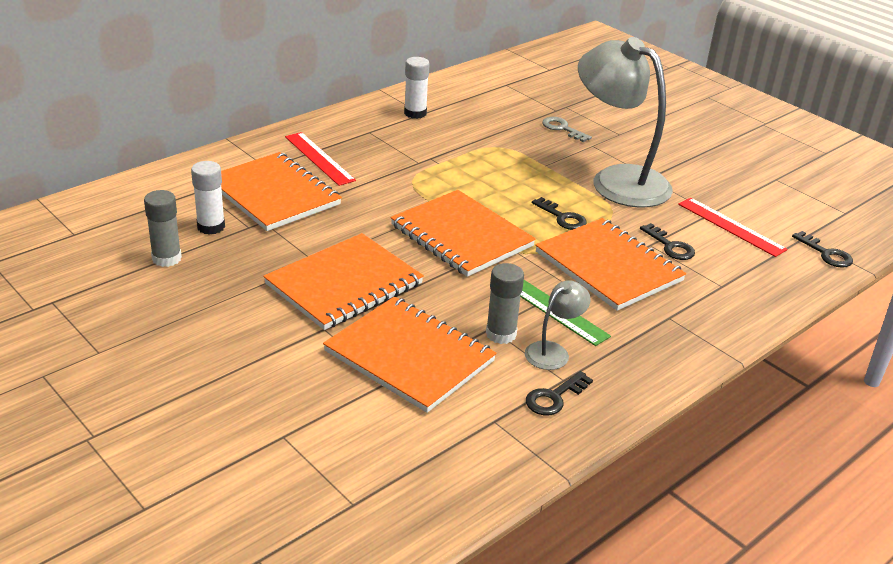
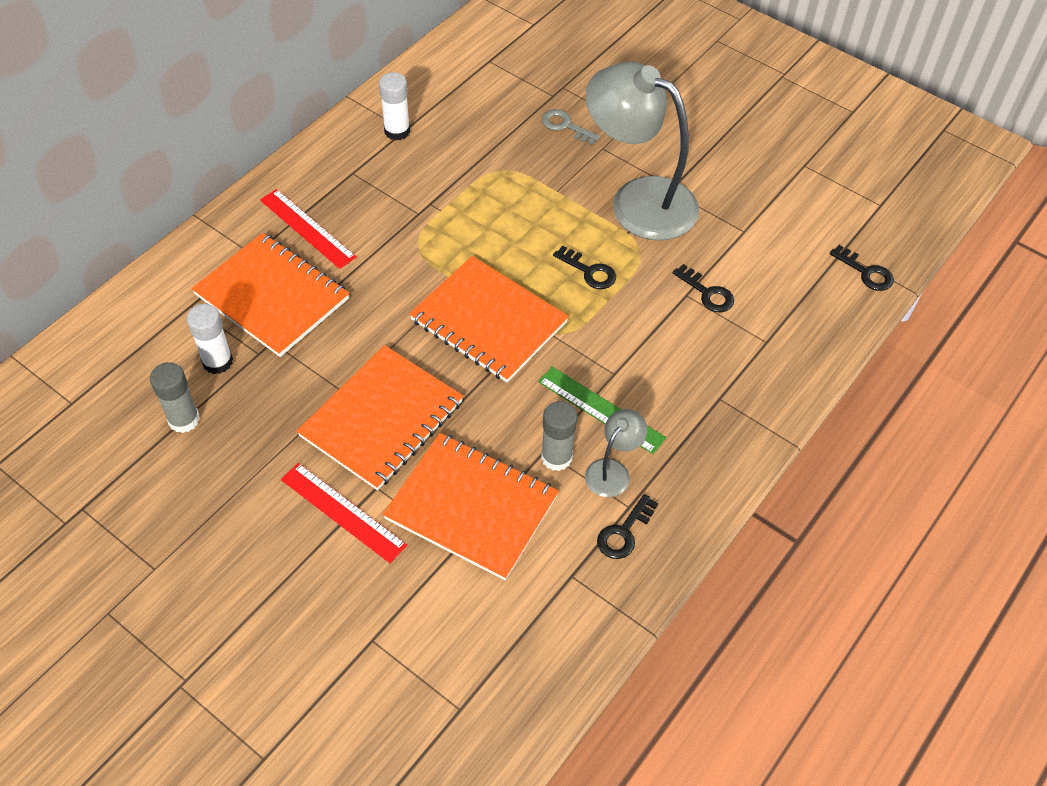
camera: 10 degrees left, 20 degrees up
orange notebook [535,218,686,311] -> none
red ruler [678,198,788,257] -> red ruler moved to [281,463,407,563]

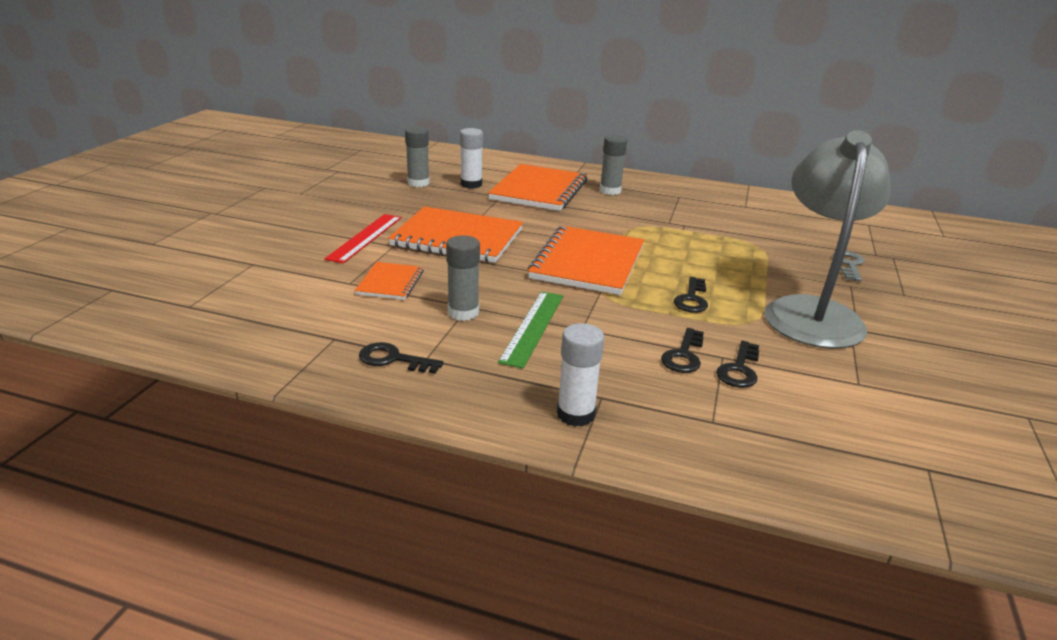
camera: 70 degrees right, 25 degrees down
red ruler [260,189,356,269] -> grey glue stick [600,135,627,195]
white glue stick [379,72,410,141] -> white glue stick moved to [557,323,604,427]
orange notebook [383,433,559,580] -> orange notebook [355,262,424,300], size x0.51
grey lamp [585,409,647,497] -> none
black key [830,245,894,291] -> black key moved to [661,328,704,373]

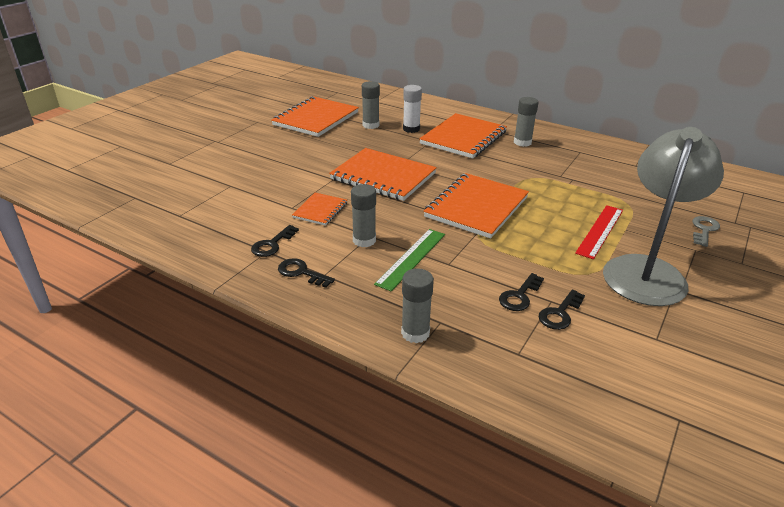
camera: 15 degrees right, 5 degrees up
red ruler [324,214,401,264] -> red ruler moved to [575,205,623,259]
white glue stick [557,323,604,427] -> grey glue stick [401,268,434,343]
black key [674,277,708,313] -> black key moved to [251,225,299,257]
none -> orange notebook [271,96,359,137]

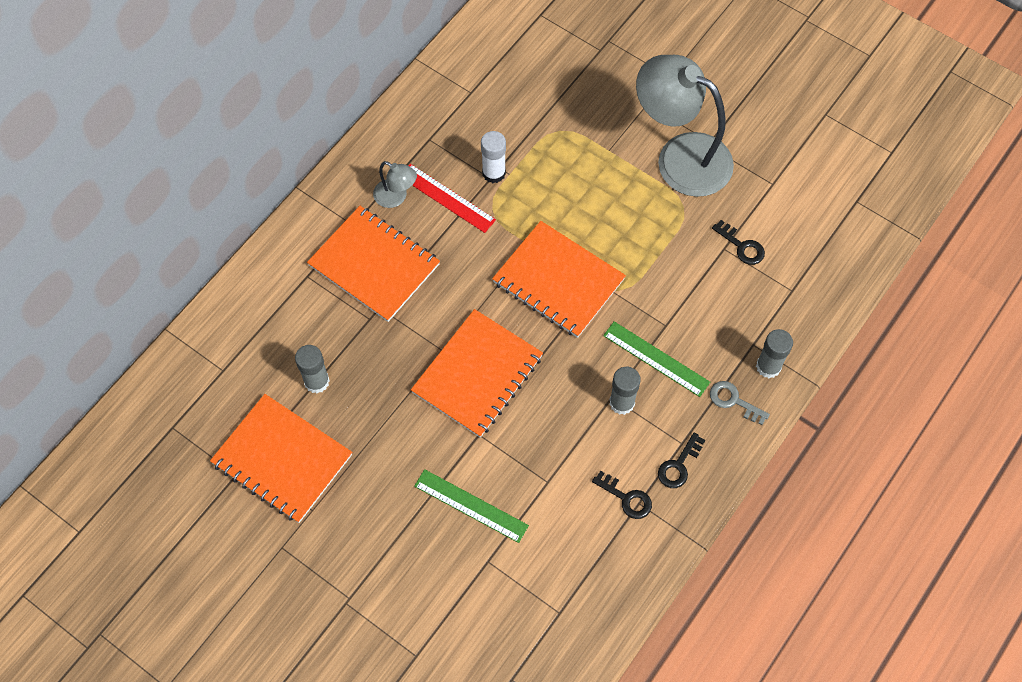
camera: 85 degrees left, 30 degrees up
orange notebook [292,193,347,226] -> none
white glue stick [403,85,422,133] -> white glue stick moved to [481,131,506,183]
black key [499,273,544,311] -> none
grey glue stick [514,97,539,147] -> grey lamp [373,161,417,208]
red ruler [575,205,623,259] -> red ruler moved to [408,164,496,233]
grey key [692,216,720,247] -> grey key moved to [710,381,770,425]
none -> green ruler [414,469,529,543]

